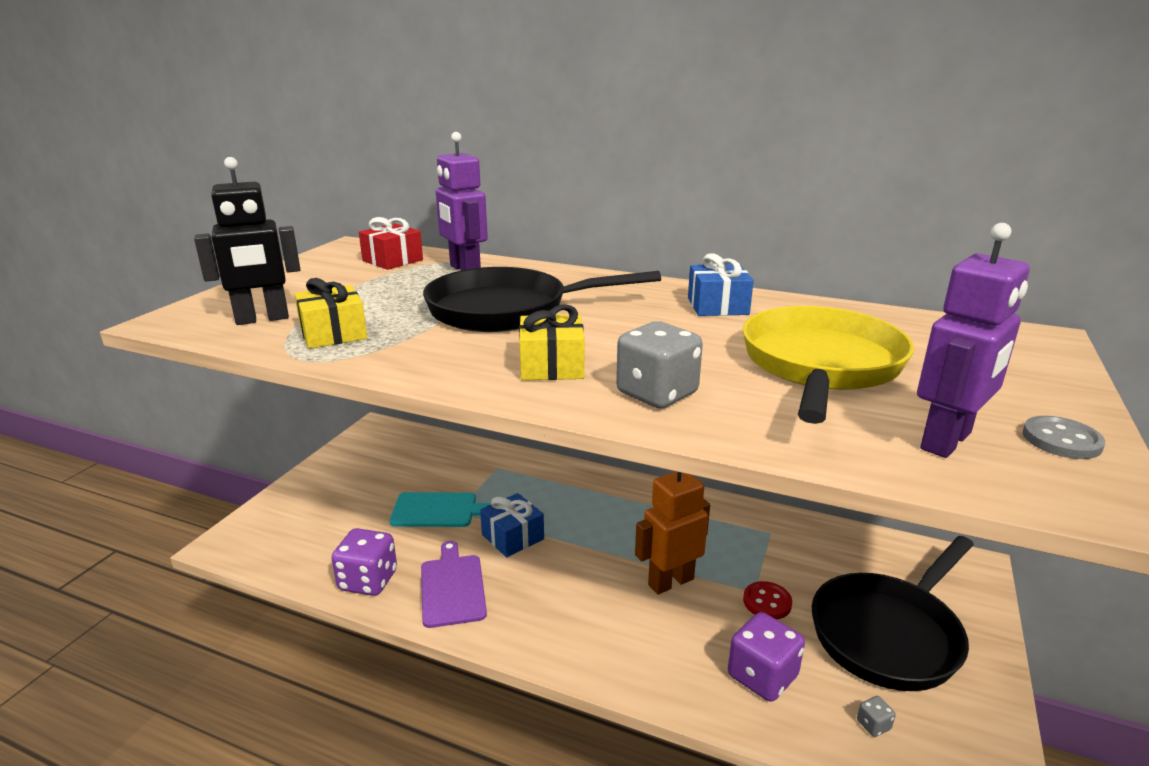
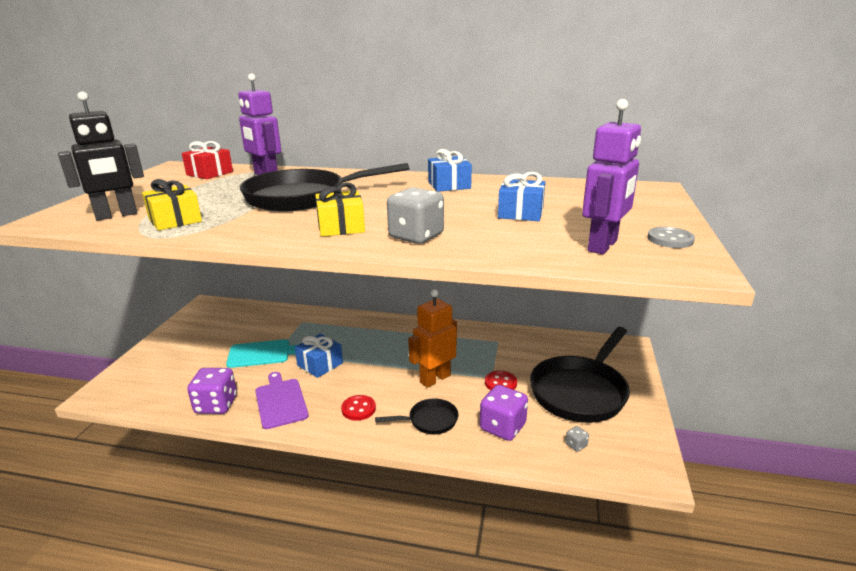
camera: 10 degrees left, 0 degrees up
yellow pan [742,306,914,424] -> blue gift [498,172,545,221]
none -> red button [341,395,376,421]
none -> black pan [375,398,458,434]

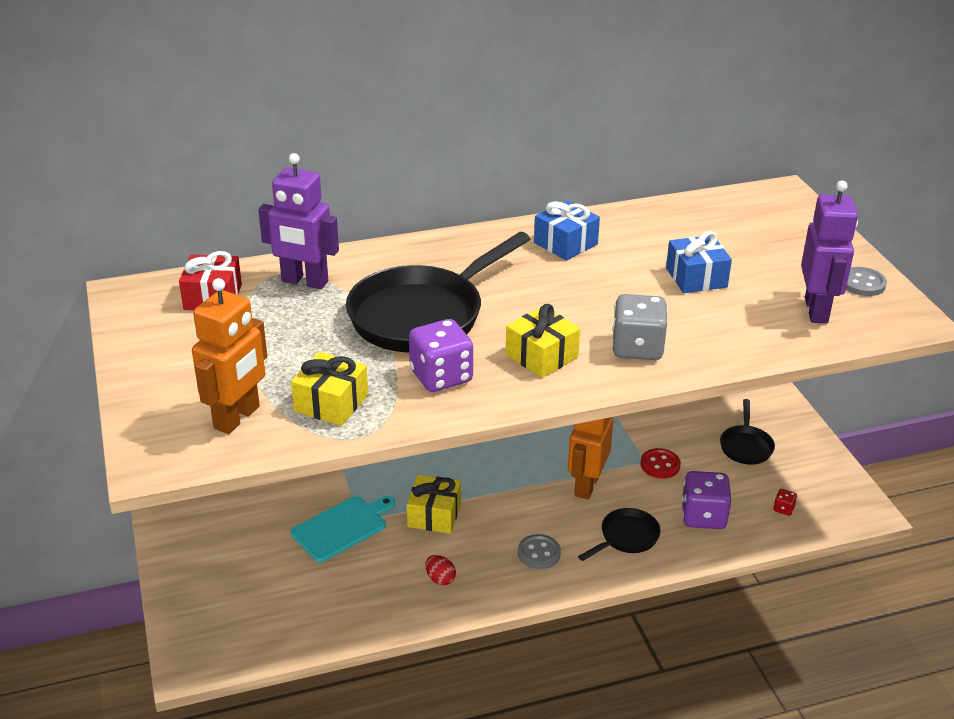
camera: 30 degrees left, 10 degrees up
black robot [58,91,144,221] -> orange robot [192,278,267,434]
purple dice [187,368,237,414] -> purple dice moved to [409,319,473,392]
purple cutting board [255,372,309,429] -> red egg [425,555,456,586]
blue gift [295,334,343,378] -> yellow gift [407,474,461,534]
red button [341,395,376,421] -> grey button [518,534,561,569]
black pan [530,327,630,423] -> black pan [720,399,775,465], size x0.48
grey dice [565,426,589,452] -> red dice [774,489,797,516]

